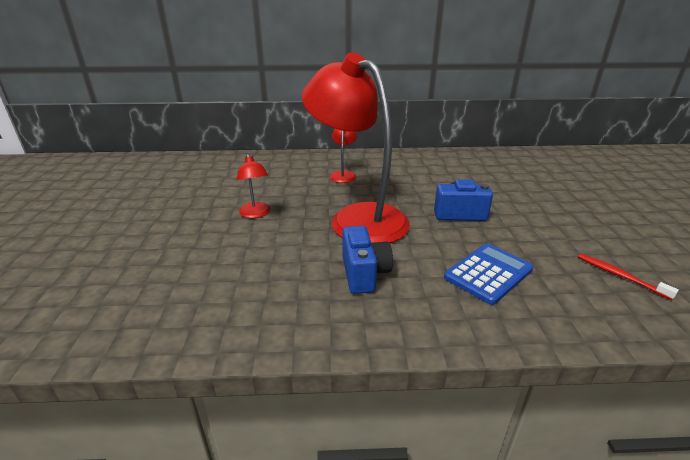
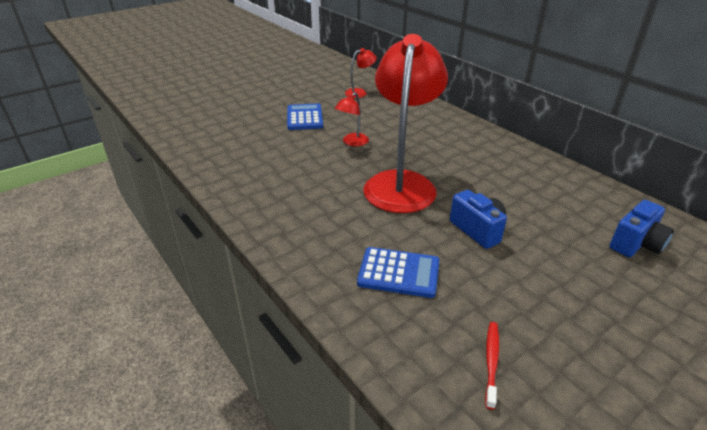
camera: 55 degrees right, 5 degrees up
red lamp [330,129,357,183] -> red lamp moved to [345,48,377,98]
blue camera [342,226,393,294] -> blue camera moved to [610,200,674,257]
none -> blue calculator [287,103,323,130]

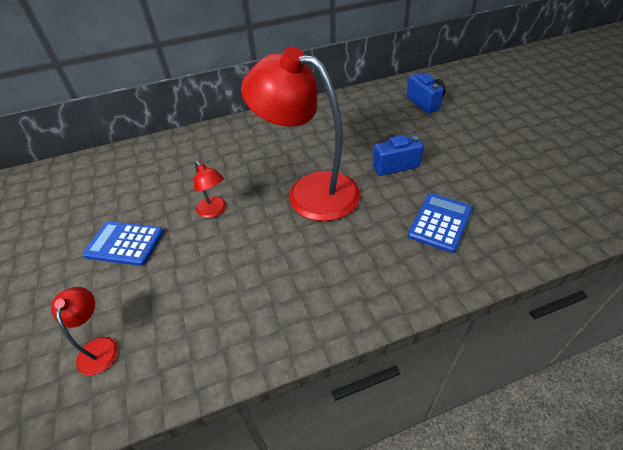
camera: 70 degrees left, 10 degrees up
red lamp [345,48,377,98] -> red lamp moved to [51,287,118,375]
red toothbrush [485,322,499,410] -> none

